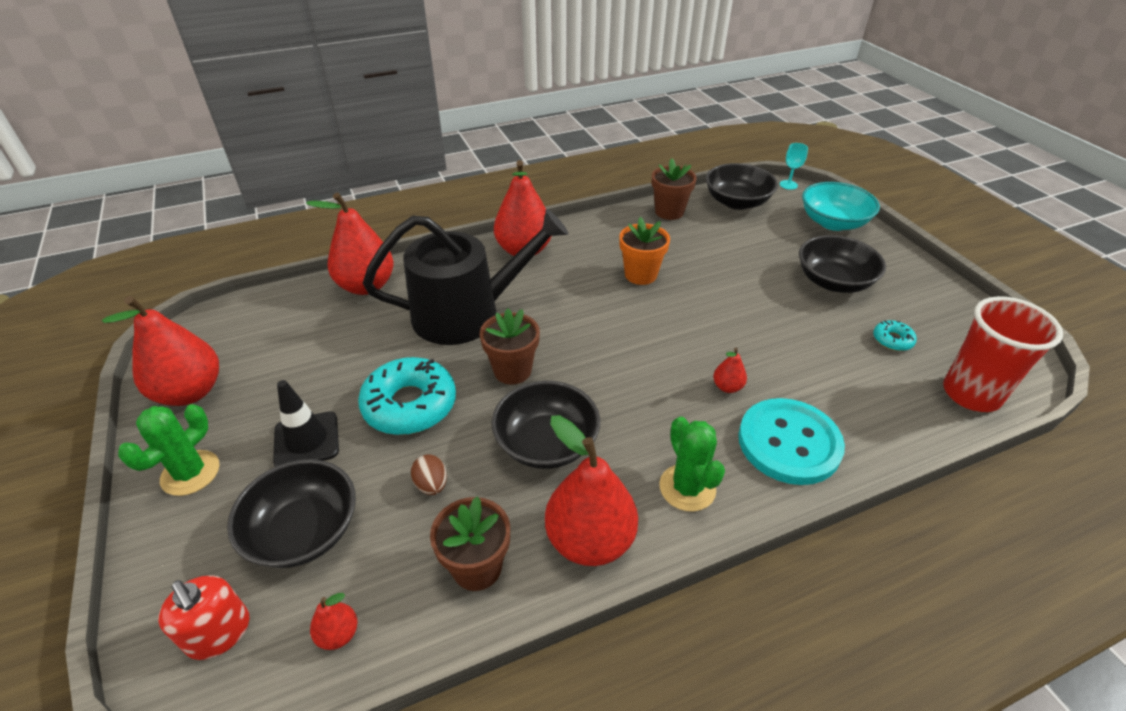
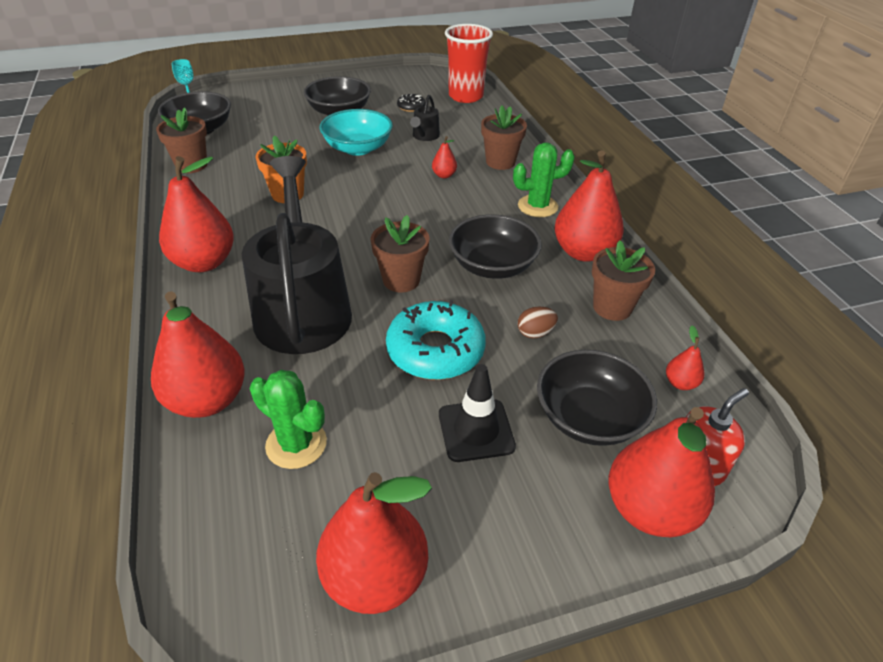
camera: 85 degrees left, 0 degrees up
green cactus [118,404,219,496] -> green cactus moved to [250,370,327,469]
turquoise button [738,398,845,485] -> brown flower pot [481,105,527,170]
turquoise bowl [802,182,880,231] -> turquoise bowl moved to [319,109,393,156]
turquoise donut [873,320,917,351] -> black donut [397,94,425,112]
none -> black watering can [410,95,440,141]
none -> red pear [608,407,715,537]

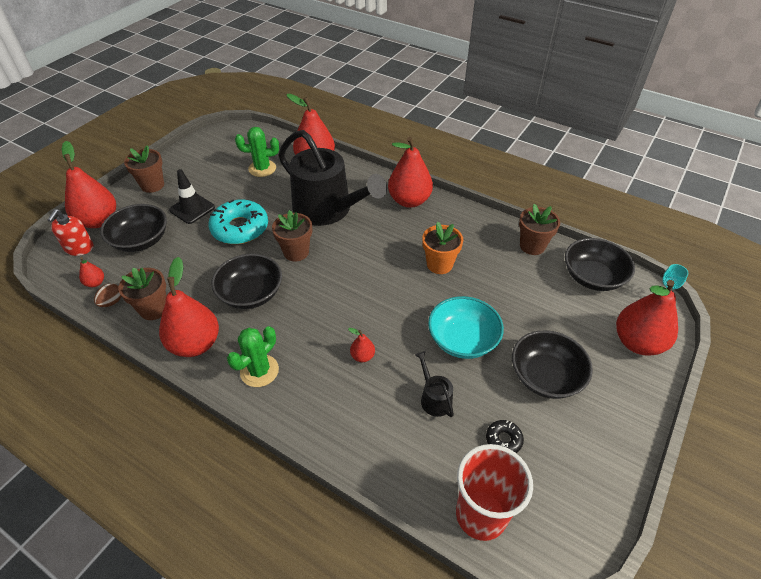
camera: 140 degrees right, 5 degrees up
red pear [316,472,432,614] -> red pear moved to [616,280,678,356]
brown flower pot [481,105,527,170] -> brown flower pot moved to [124,145,164,193]
brown egg [518,307,558,338] -> brown egg moved to [94,283,121,307]

